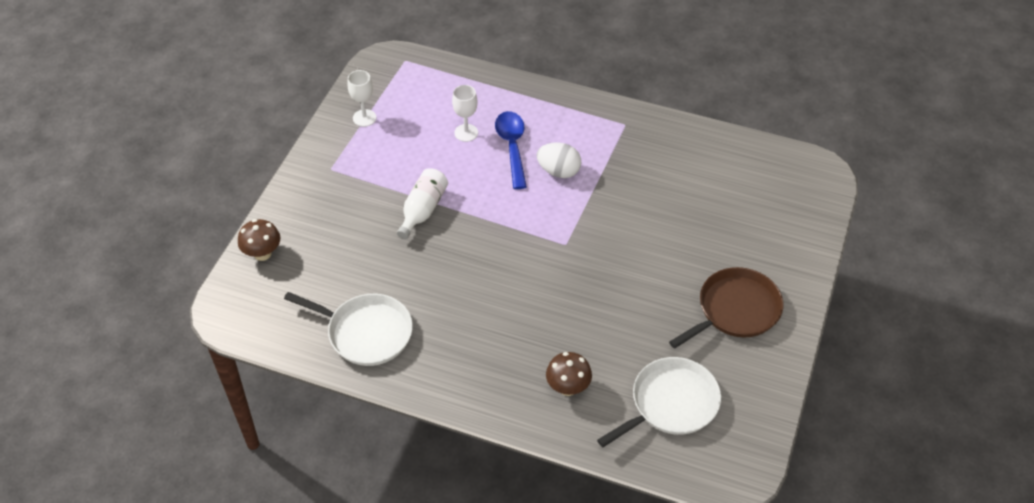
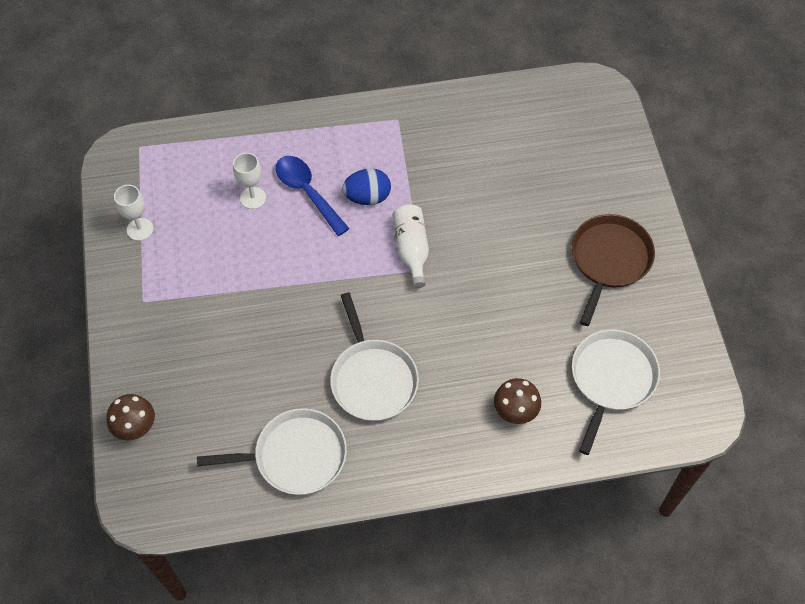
camera: 30 degrees left, 10 degrees up
white bottle [397,168,448,239] -> white bottle moved to [392,204,429,288]
white egg [536,142,581,178] -> blue egg [342,168,391,205]
none -> white pan [330,292,419,421]

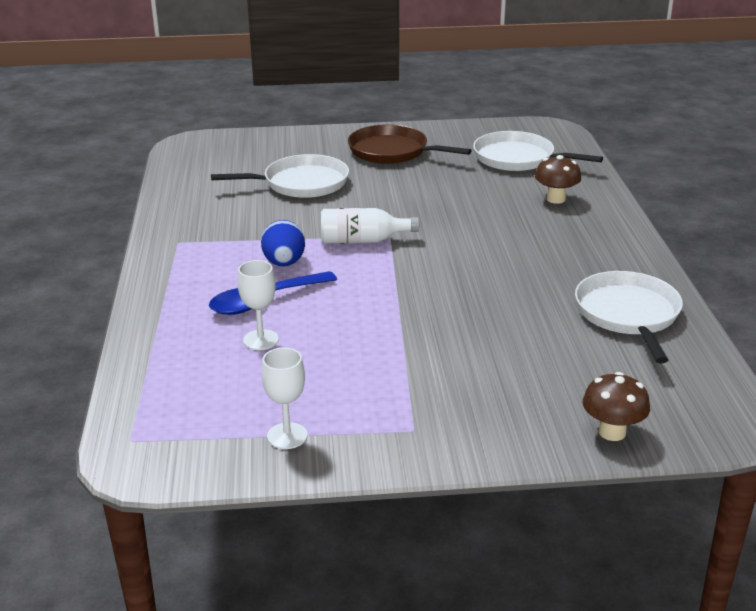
camera: 85 degrees left, 30 degrees down
white pan [330,292,419,421] -> white pan moved to [211,154,349,198]

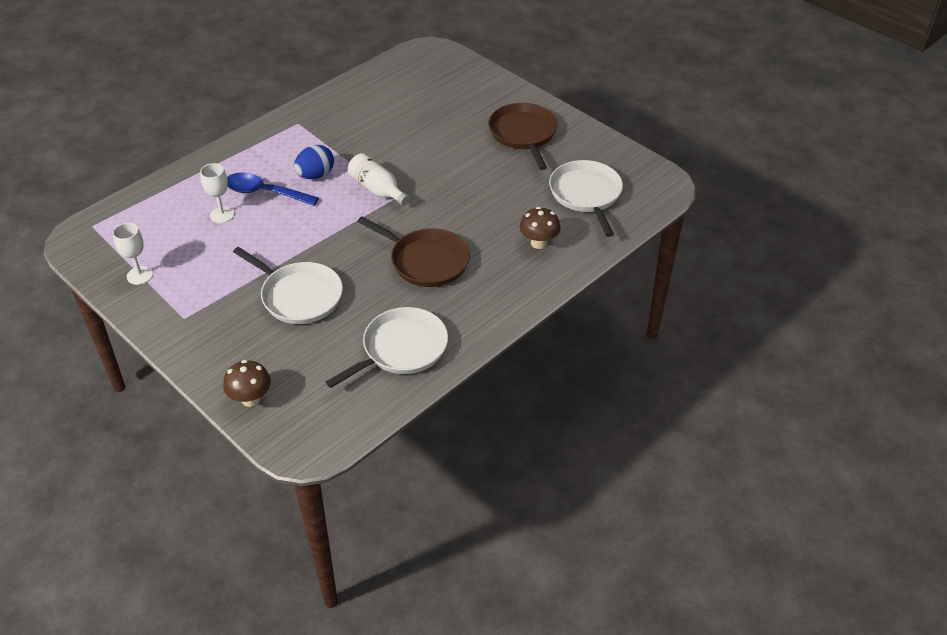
camera: 50 degrees right, 15 degrees up
white pan [211,154,349,198] -> white pan moved to [233,247,343,324]
none -> brown pan [357,216,470,287]

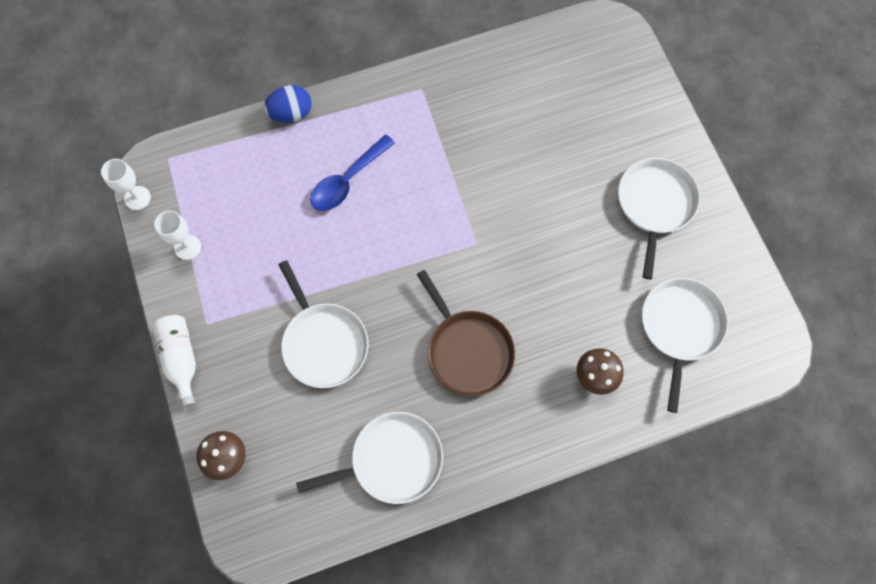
camera: 25 degrees right, 25 degrees up
white goblet [200,163,235,223] -> white goblet moved to [101,159,151,210]
blue spoon [227,172,319,206] -> blue spoon turned 90 degrees counterclockwise [310,135,395,211]
blue egg [294,145,334,179] -> blue egg moved to [264,85,312,123]
white bottle [348,153,410,206] -> white bottle moved to [152,315,196,408]
brown pan [488,103,557,170] -> white pan [618,158,700,279]

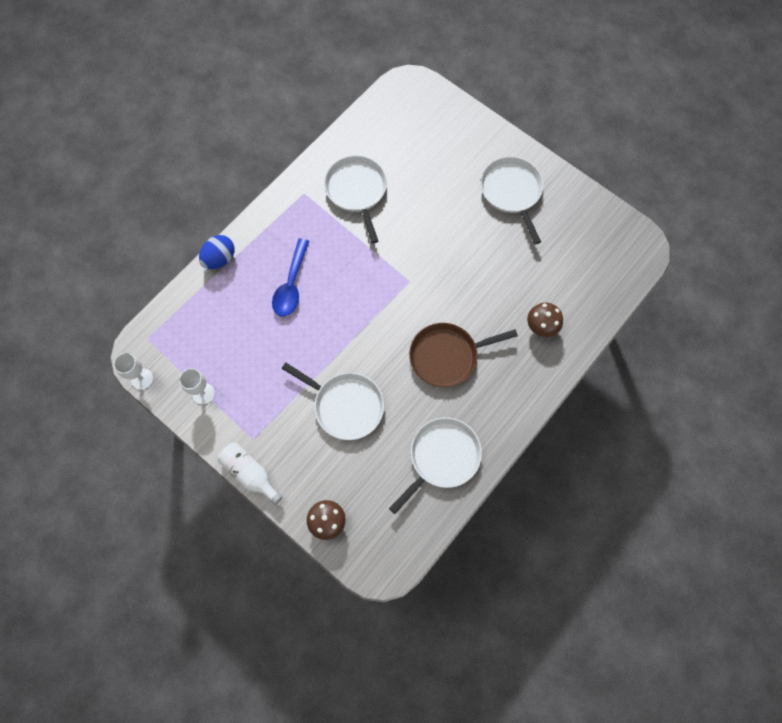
camera: 30 degrees left, 0 degrees up
brown pan [417,270,515,396] -> brown pan turned 135 degrees clockwise [409,323,518,387]
white pan [642,278,728,413] -> white pan moved to [324,155,387,243]

